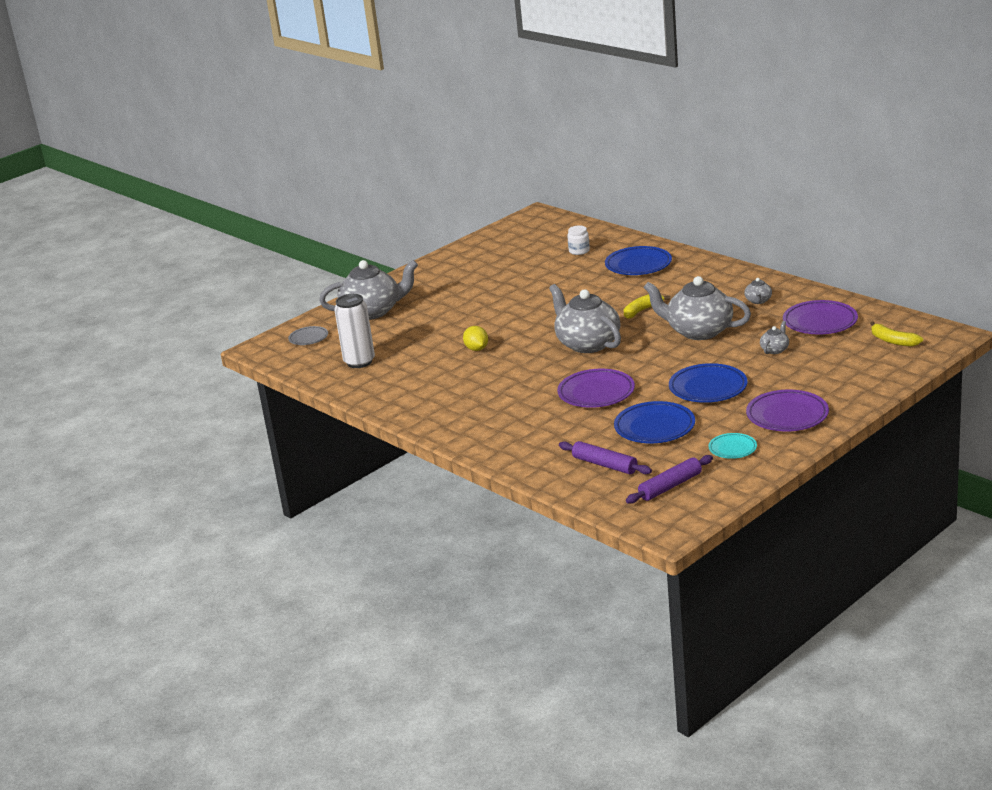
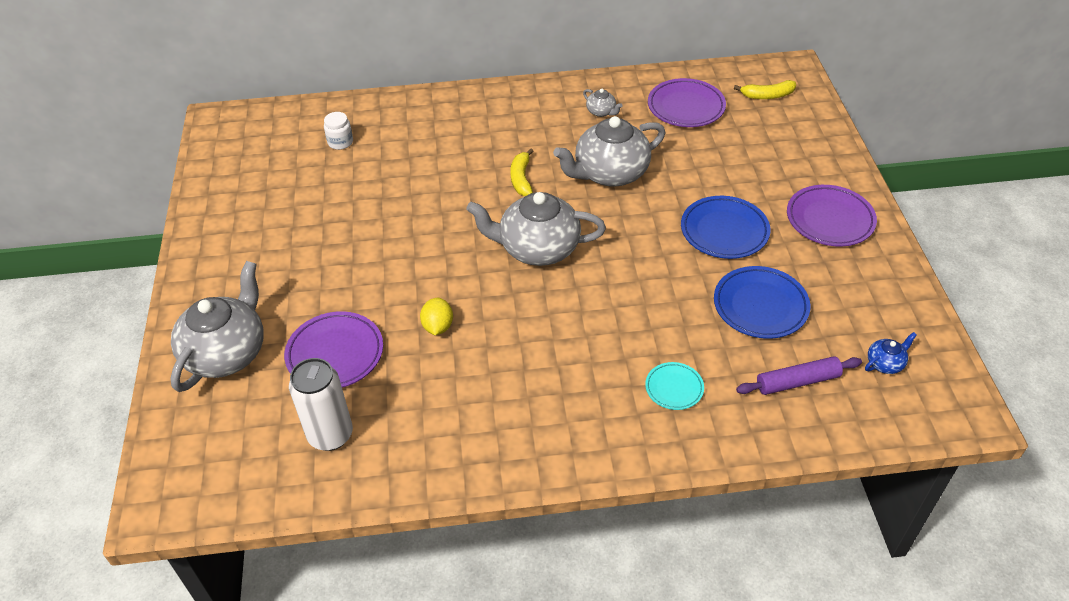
camera: 55 degrees left, 20 degrees up
grey plate [288,326,328,345] -> none
yellow lemon [463,326,488,351] -> yellow lemon turned 75 degrees clockwise [420,298,453,335]
purple plate [557,369,635,408] -> purple plate moved to [284,311,383,387]
blue plate [605,246,672,275] -> none
purple rolling pin [626,455,713,504] -> blue teapot [865,332,917,374]
turquoise plate [708,433,757,459] -> turquoise plate moved to [645,362,704,410]
grey teapot [760,321,789,354] -> none

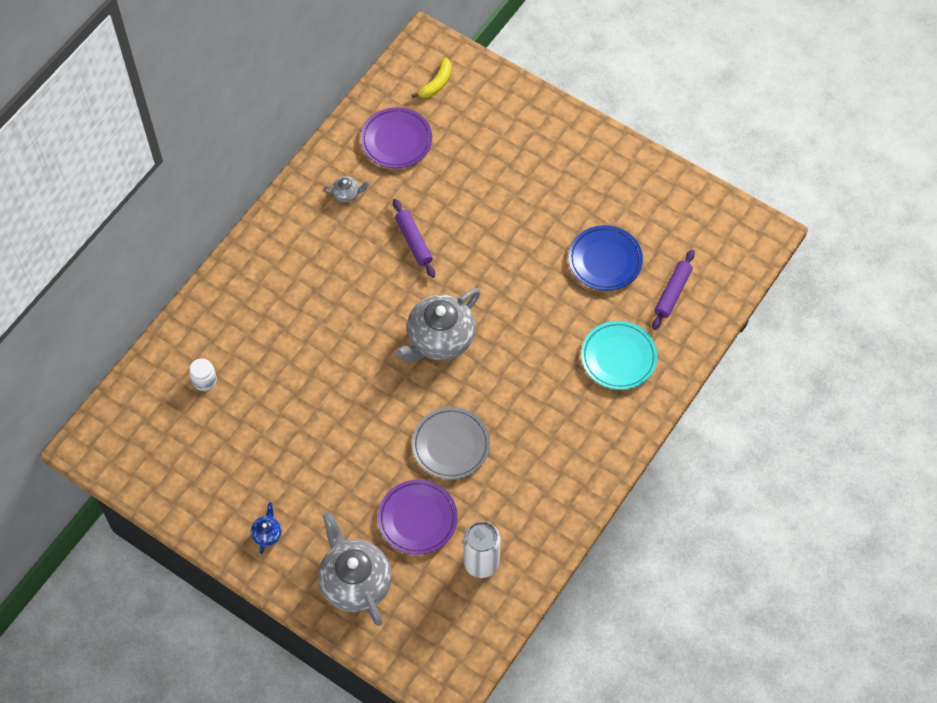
camera: 50 degrees left, 15 degrees up
yellow lemon [420,298,453,335] -> grey plate [412,407,490,480]
yellow banana [510,148,533,196] -> none
grey teapot [553,116,665,187] -> purple rolling pin [393,199,435,278]
turquoise plate [645,362,704,410] -> turquoise plate [581,321,658,390], size x1.74
blue plate [681,196,770,259] -> none
purple plate [787,185,877,247] -> none
blue teapot [865,332,917,374] -> blue teapot moved to [251,502,282,554]

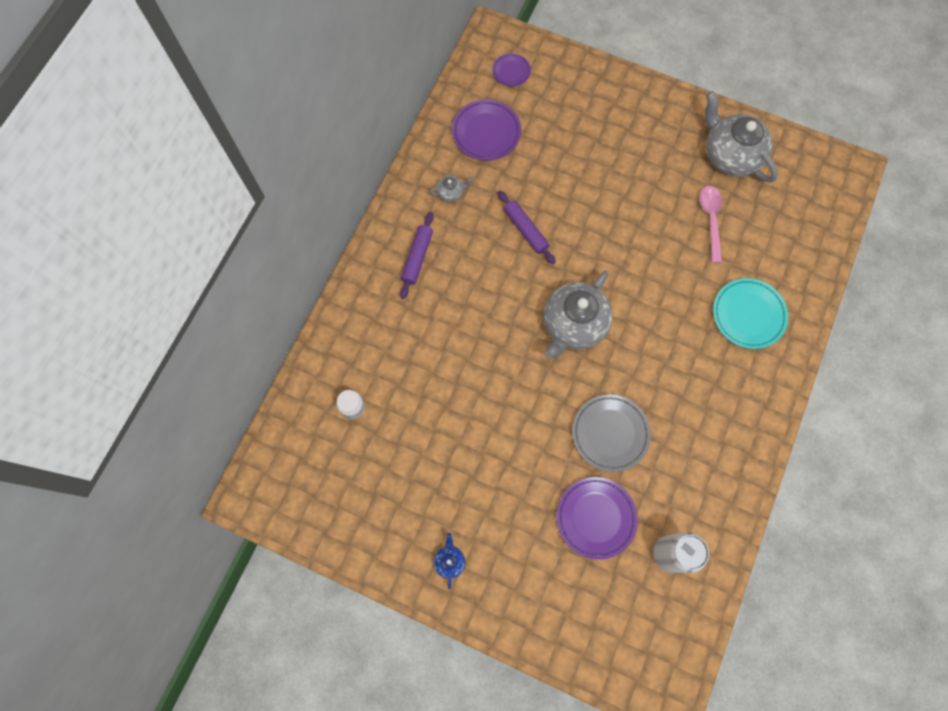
camera: 10 degrees left, 10 degrees up
grey teapot [318,512,392,626] -> grey teapot moved to [705,91,778,182]
yellow banana [411,58,452,98] -> purple plate [492,53,531,87]
blue plate [569,225,643,291] -> pink spoon [699,186,722,263]
purple rolling pin [652,250,695,330] -> purple rolling pin moved to [400,212,433,299]

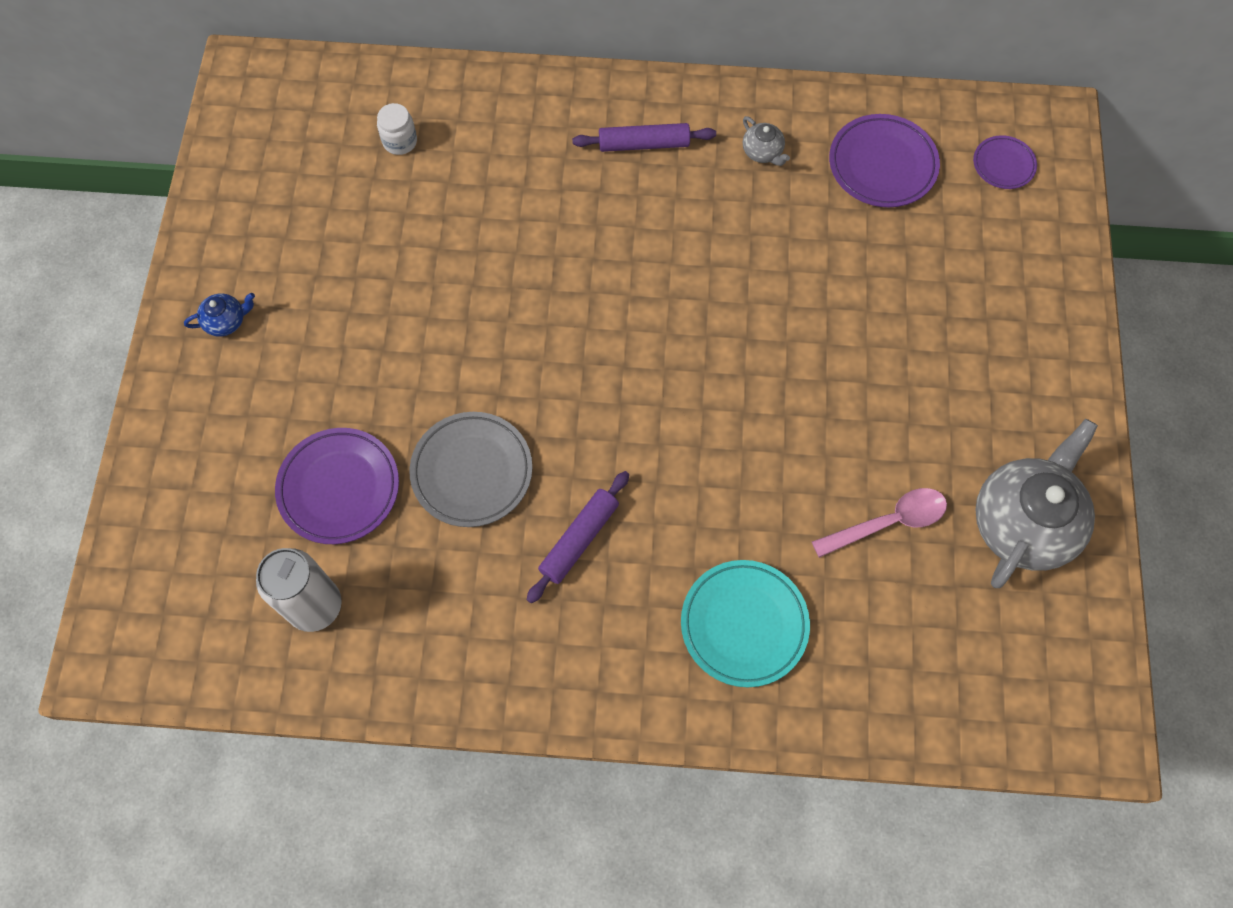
camera: 70 degrees right, 5 degrees down
purple rolling pin [498,191,556,264] -> purple rolling pin moved to [527,471,629,603]
grey teapot [543,270,612,359] -> none

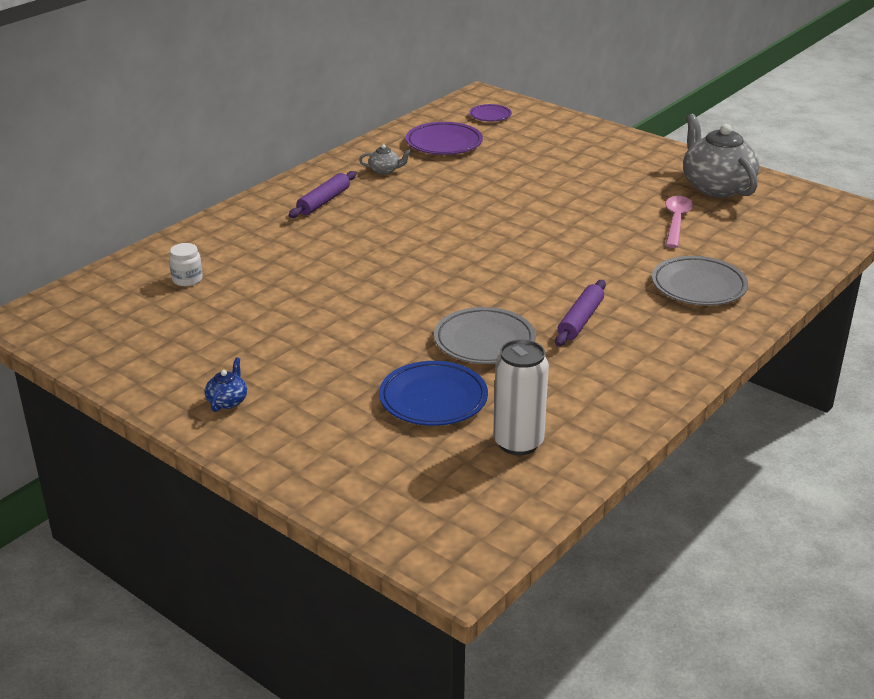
camera: 55 degrees left, 35 degrees down
purple plate [275,428,399,544] -> blue plate [379,361,488,426]
purple rolling pin [527,471,629,603] -> purple rolling pin turned 45 degrees clockwise [555,280,606,346]
turquoise plate [681,560,810,687] -> grey plate [652,256,748,306]

